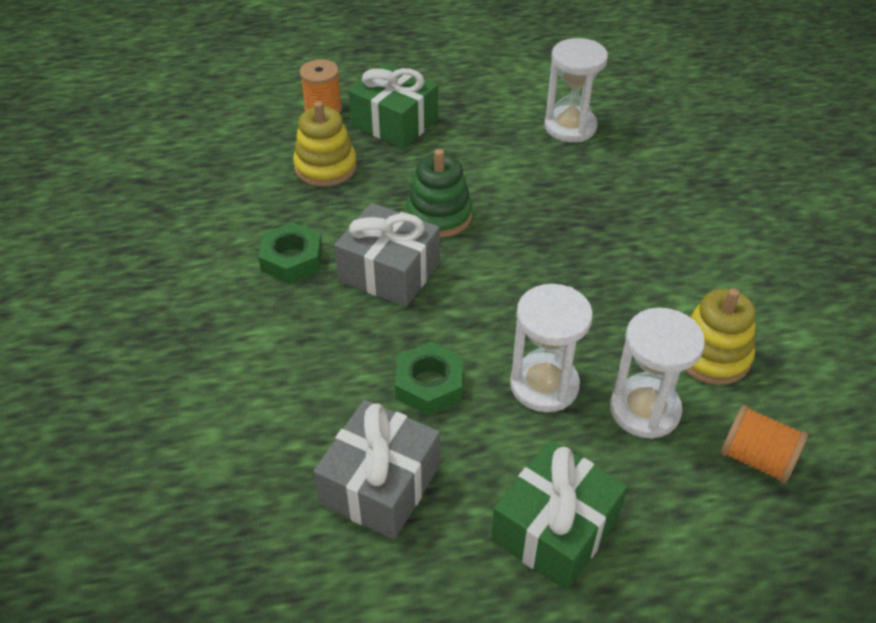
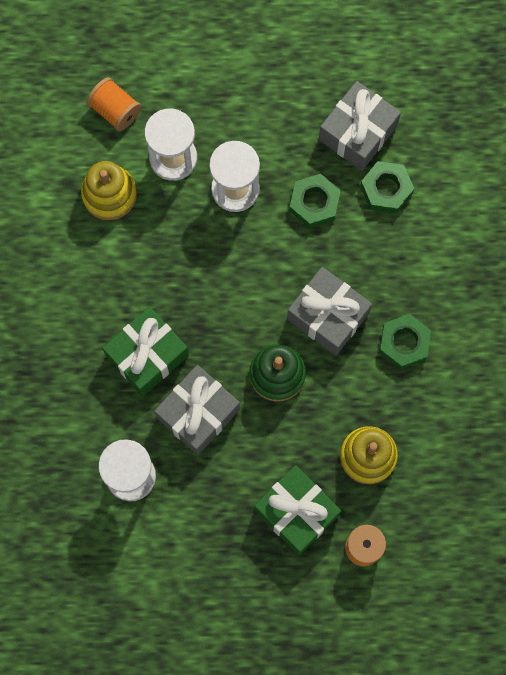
camera: 170 degrees left, 30 degrees up
green gift [491,440,628,591] -> green gift moved to [102,307,189,396]
none -> grey gift [154,365,240,455]
none -> green nut [360,161,414,213]

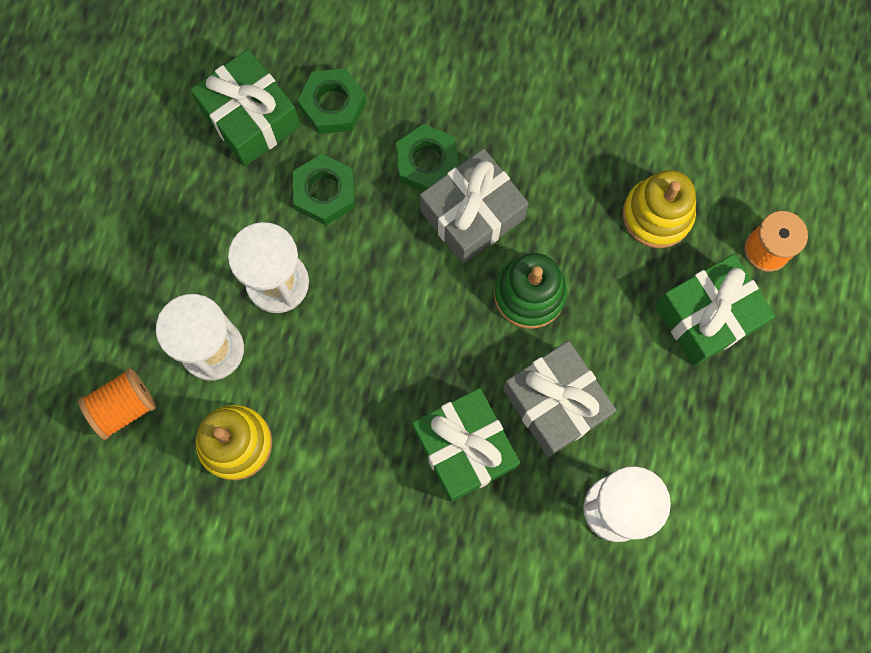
camera: 75 degrees left, 0 degrees up
grey gift [319,81,401,171] -> green gift [190,49,301,166]
green nut [379,314,431,370] -> green nut moved to [396,124,458,192]

